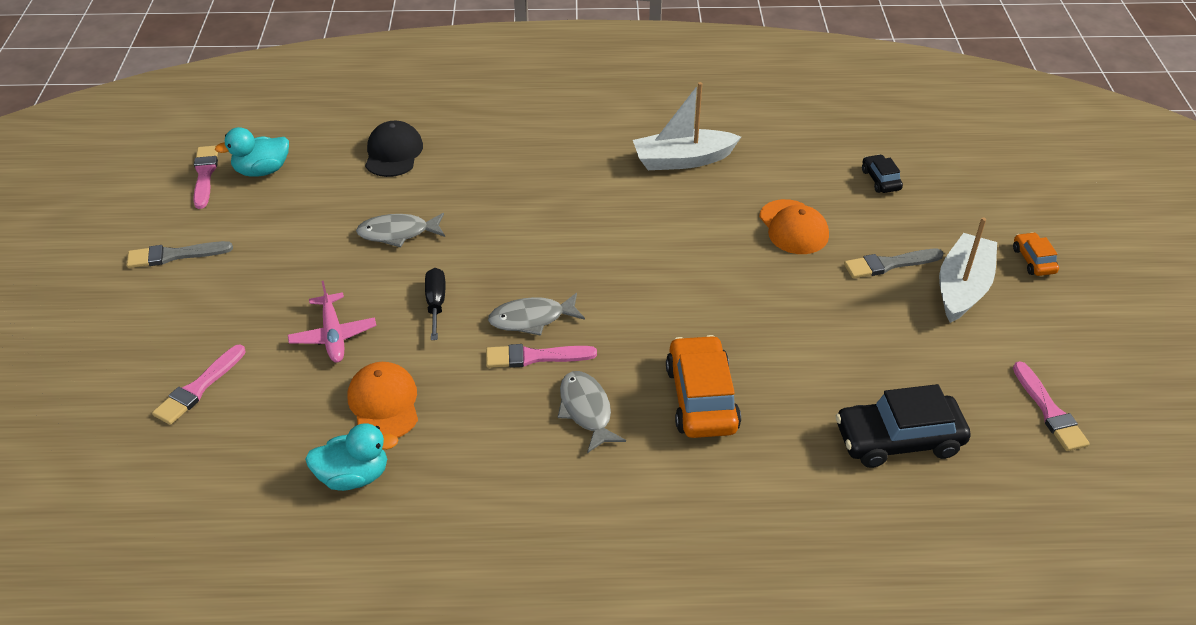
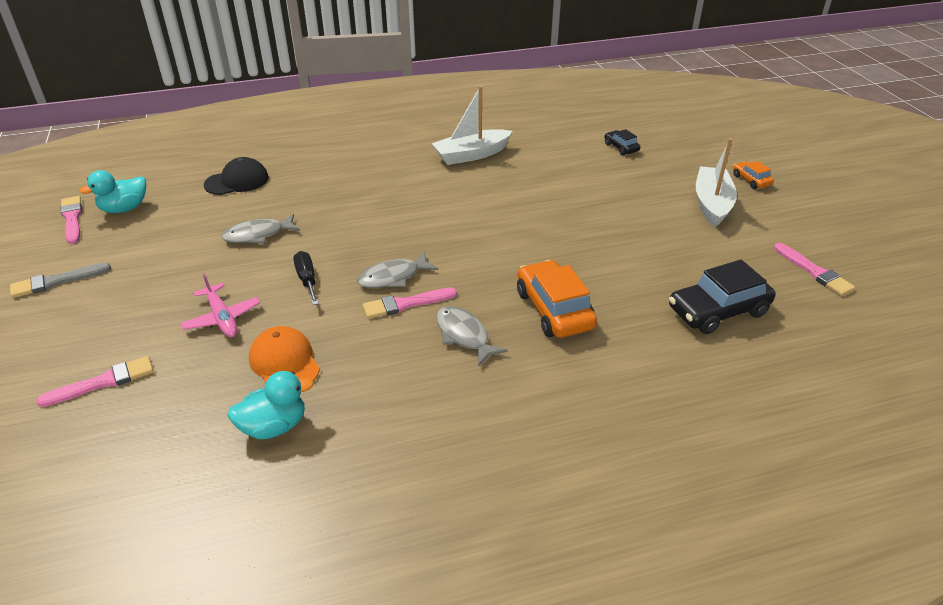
camera: 15 degrees left, 5 degrees down
pink brush [152,344,246,425] -> pink brush turned 135 degrees counterclockwise [36,356,153,407]
black cap [365,121,423,177] -> black cap turned 75 degrees clockwise [204,157,269,195]
orange cap [759,199,829,254] -> none
grey brush [844,249,943,278] -> none

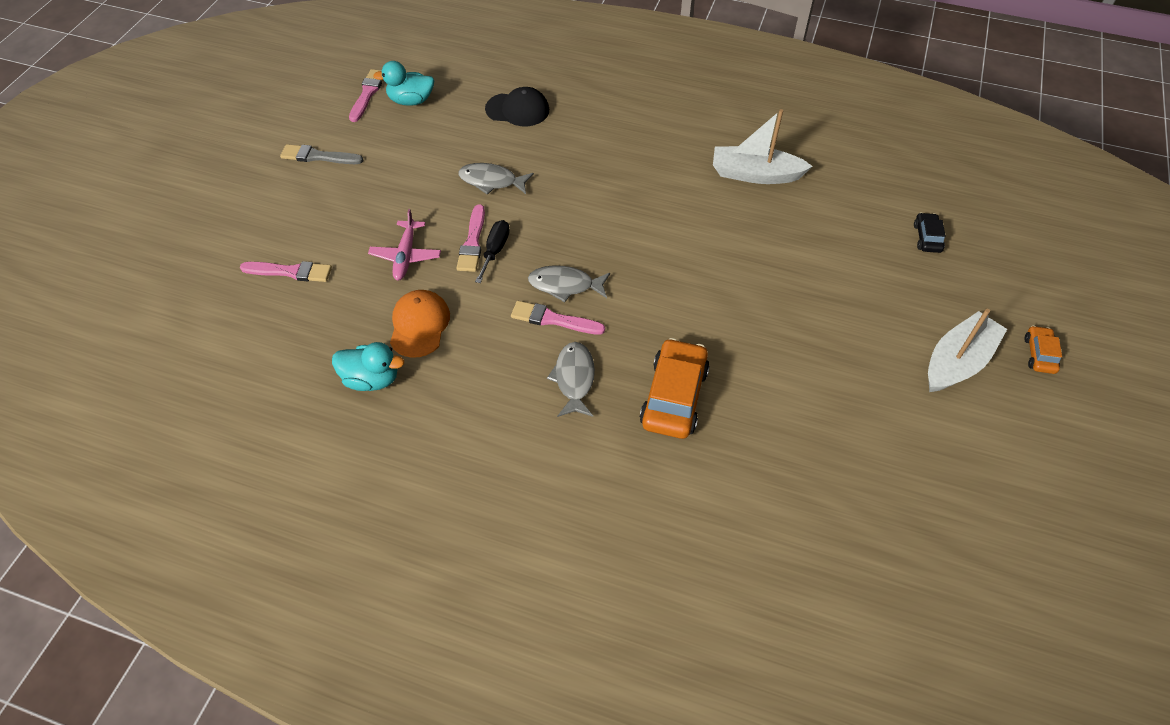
camera: 35 degrees right, 15 degrees up
black car [669,260,776,334] -> none
pink brush [774,243,855,296] -> pink brush moved to [457,205,485,272]

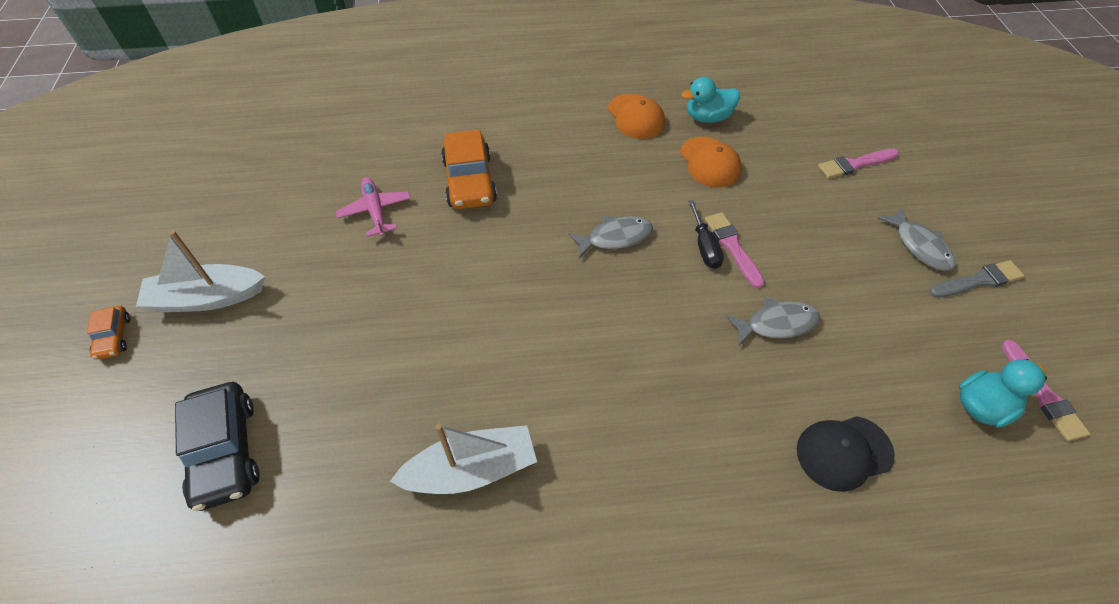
camera: 155 degrees right, 0 degrees up
pink plane [368,209,441,281] -> pink plane moved to [336,177,411,237]
pink brush [511,301,605,335] -> none
grey fish [547,342,595,417] -> grey fish moved to [877,207,955,271]
black car [914,213,946,253] -> black car [175,382,259,511], size x1.93
white boat [928,309,1007,392] -> white boat turned 60 degrees clockwise [136,230,265,312]
none -> orange cap [608,94,665,139]

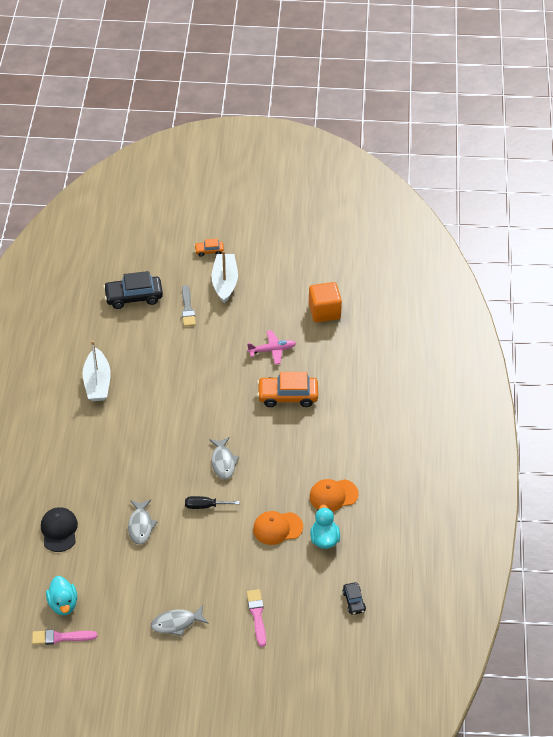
camera: 100 degrees right, 5 degrees down
pink brush [705,212,764,289] -> none
grey brush [929,260,1024,298] -> grey brush moved to [182,285,196,327]
none -> orange cube [309,282,342,323]
none -> black car [343,582,366,615]

